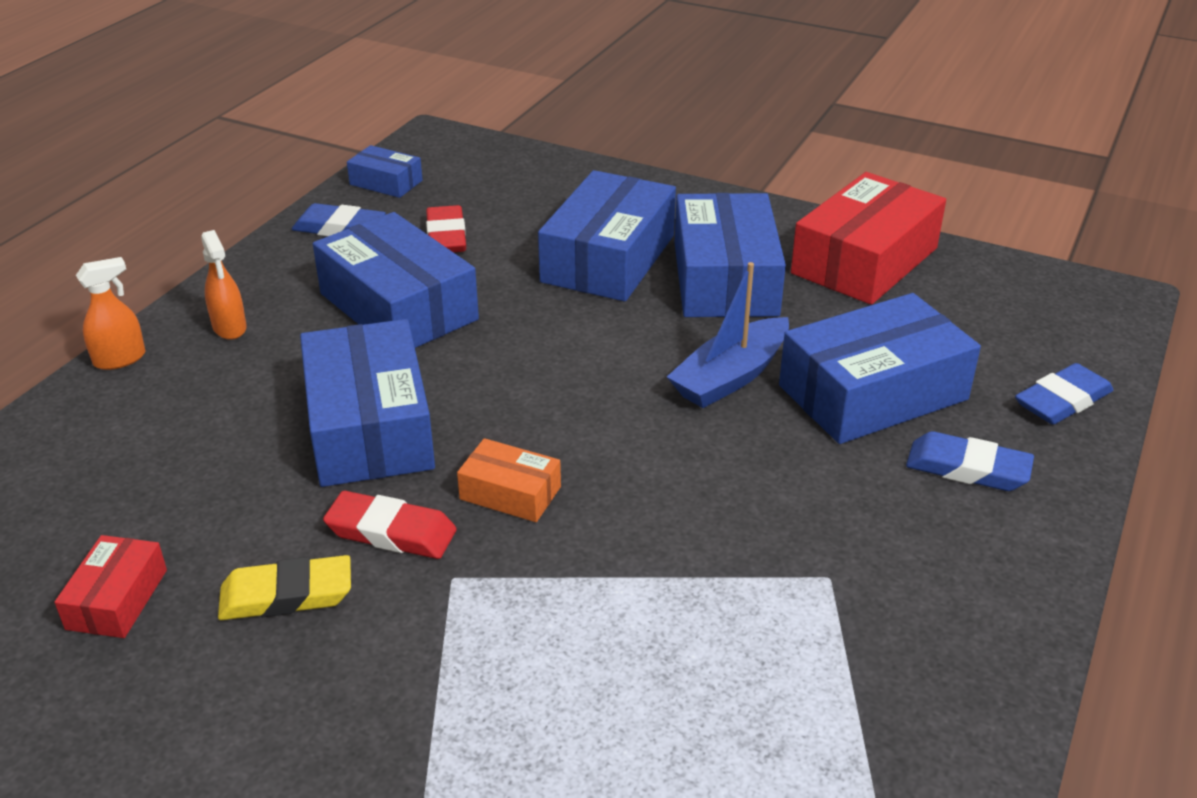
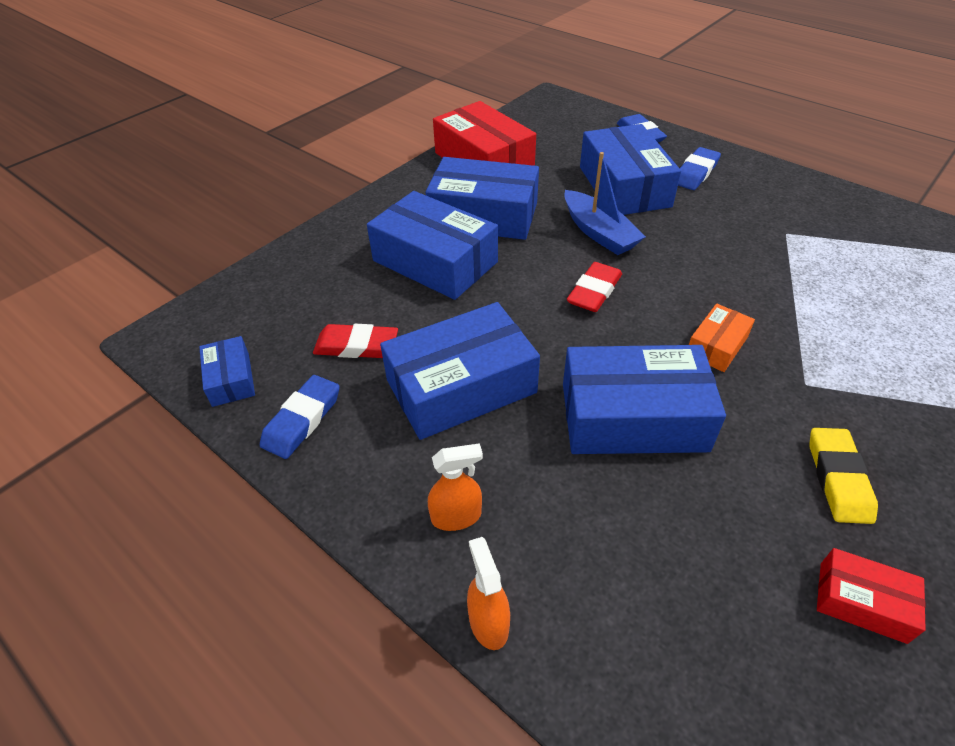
camera: 75 degrees left, 10 degrees up
red eraser [323,491,457,559] -> red eraser moved to [567,262,622,312]
blue box [347,145,423,198] -> blue box turned 60 degrees counterclockwise [199,336,255,407]

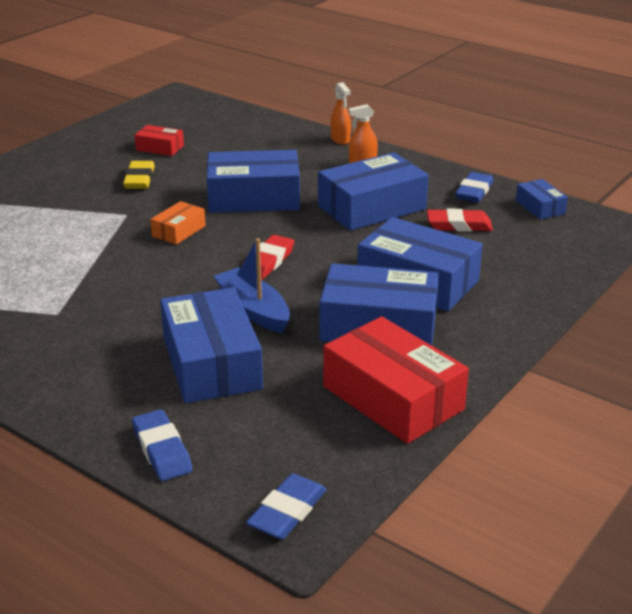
camera: 175 degrees right, 15 degrees down
blue eraser [678,147,721,190] -> blue eraser moved to [246,473,327,540]

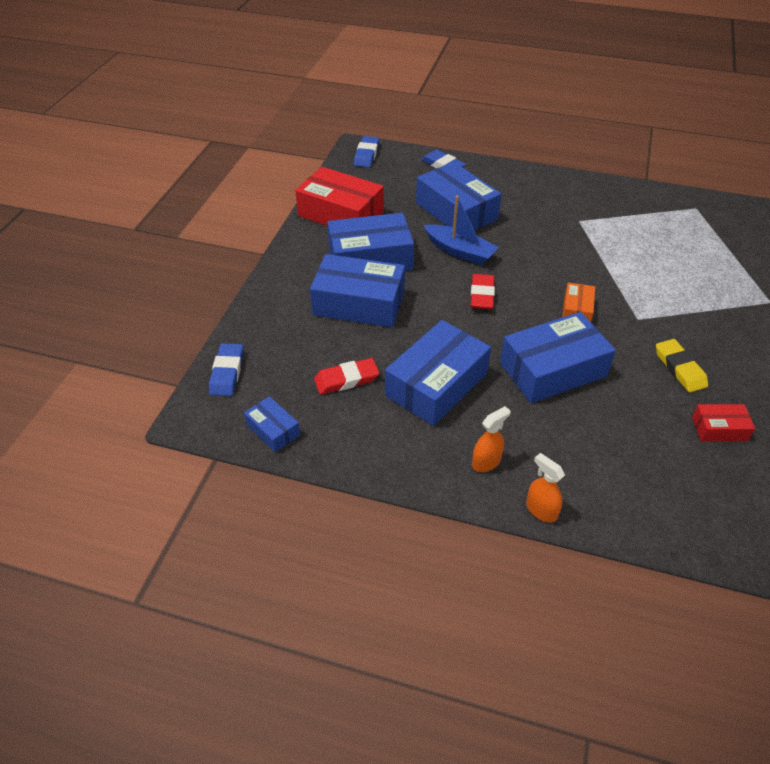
camera: 160 degrees right, 15 degrees up
blue eraser [455,172,494,203] -> blue eraser moved to [209,343,243,396]

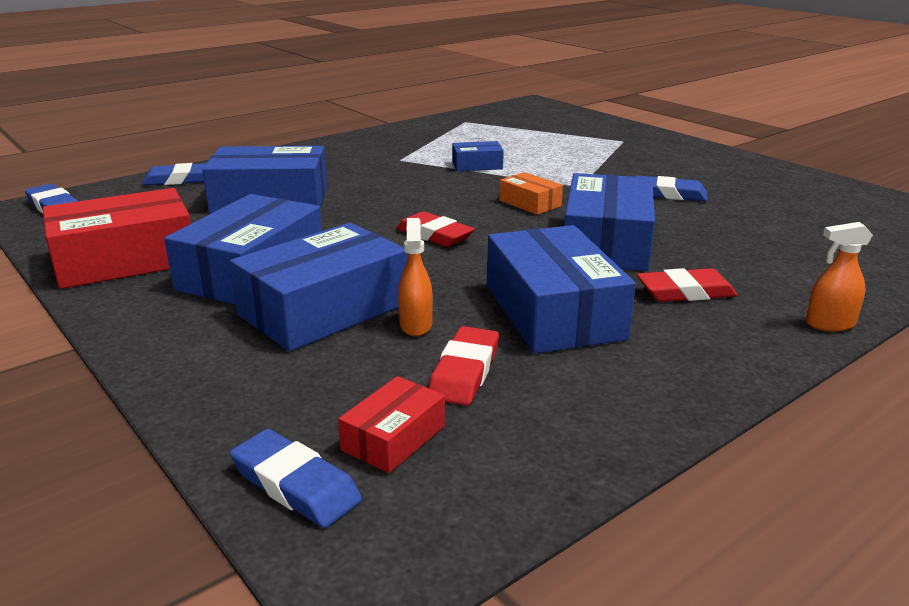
camera: 55 degrees left, 20 degrees down
blue box [244,396,300,452] -> blue box moved to [452,141,504,171]
blue boat [424,196,499,265] -> none
orange spray bottle [472,406,511,472] -> orange spray bottle moved to [398,218,433,336]
yellow eraser [656,339,708,393] -> blue eraser [635,176,707,202]
red box [692,404,755,441] -> red box moved to [338,376,445,473]
none -> red eraser [637,268,737,302]

